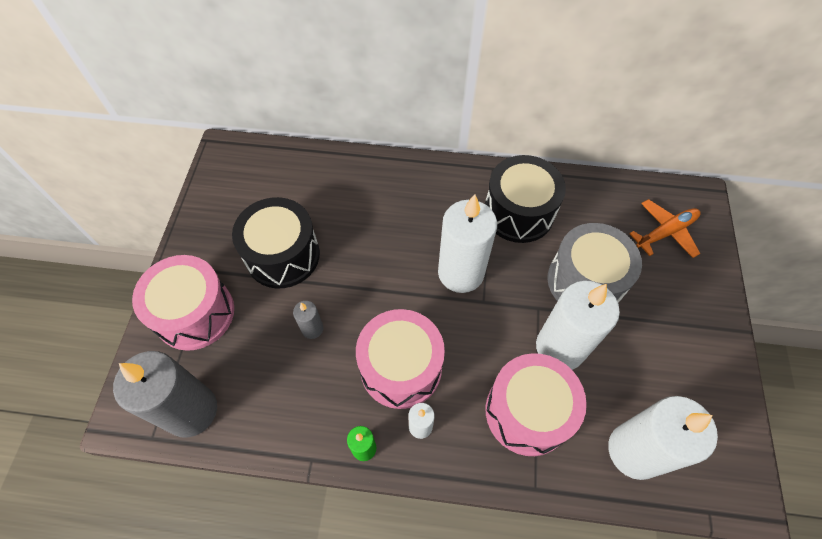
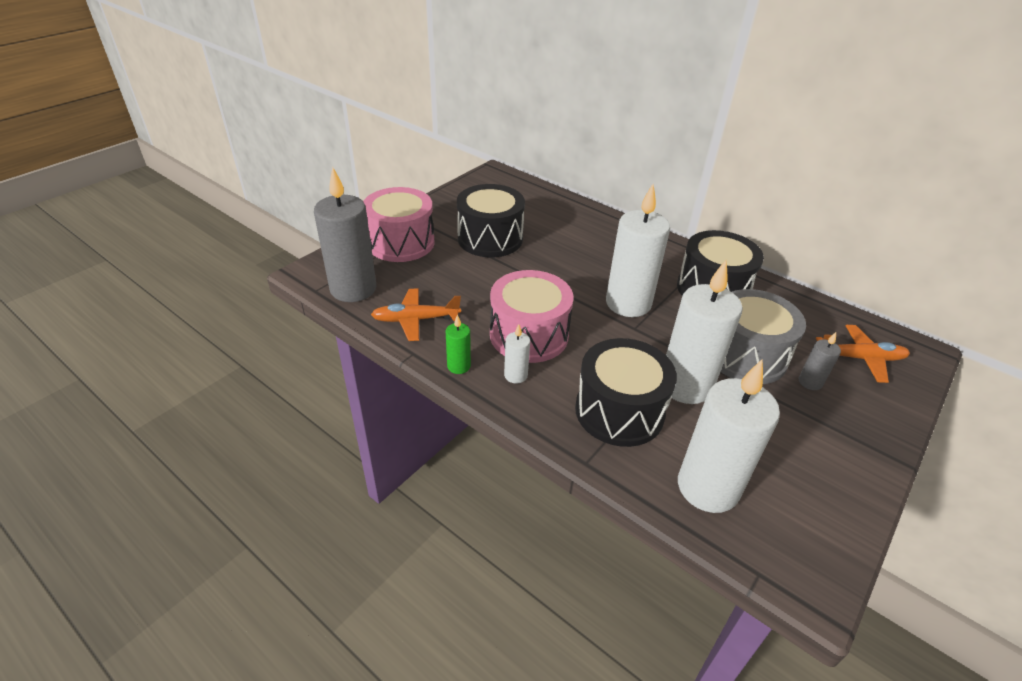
camera: 30 degrees right, 20 degrees down
grey candle [293,301,323,339] -> grey candle moved to [799,332,841,390]
pink drum [486,353,587,456] -> black drum [575,338,677,447]
none -> orange plane [371,288,461,341]

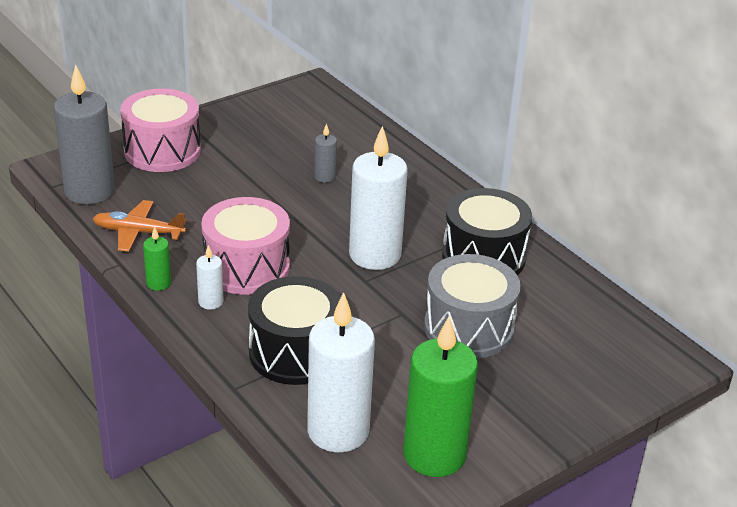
camera: 15 degrees right, 5 degrees down
black drum [457,184,525,257] -> none
white candle [666,260,743,404] -> none
grey candle [799,332,841,390] -> grey candle moved to [314,123,337,183]
orange plane [816,325,910,383] -> none
none -> green candle [403,316,478,477]

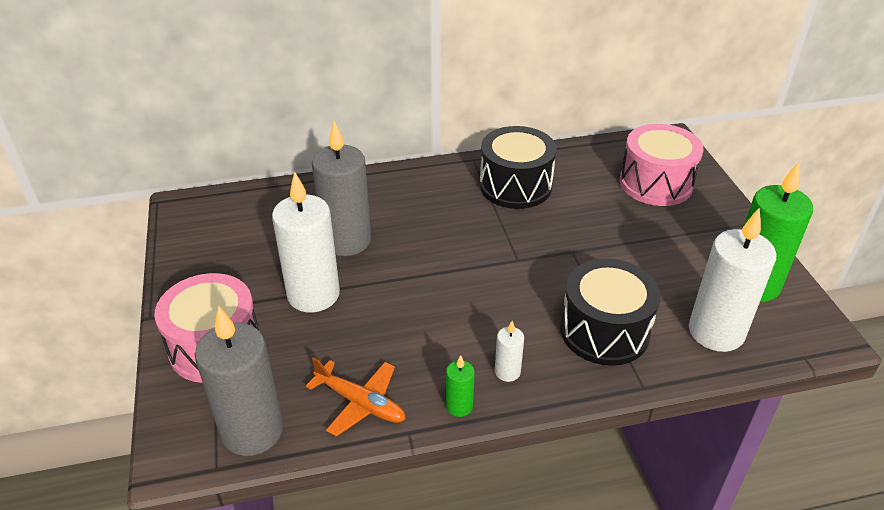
camera: 65 degrees left, 5 degrees up
orange plane [93,200,186,252] -> orange plane turned 90 degrees counterclockwise [306,357,405,436]
pink drum [201,197,290,295] -> pink drum moved to [620,124,704,206]
grey candle [314,123,337,183] -> grey candle [312,121,371,256], size x2.22
white candle [349,126,408,270] -> white candle moved to [272,172,340,312]
grey drum [424,254,521,358] -> none

